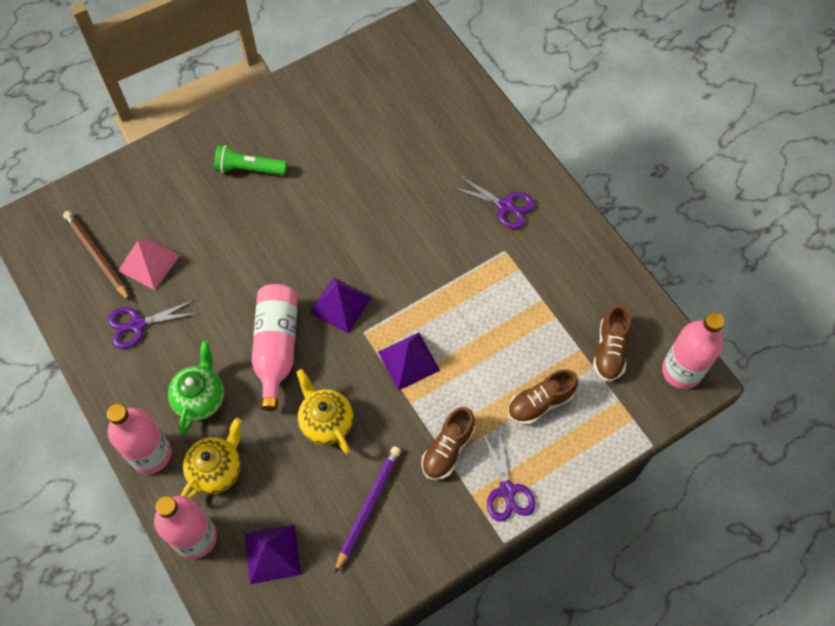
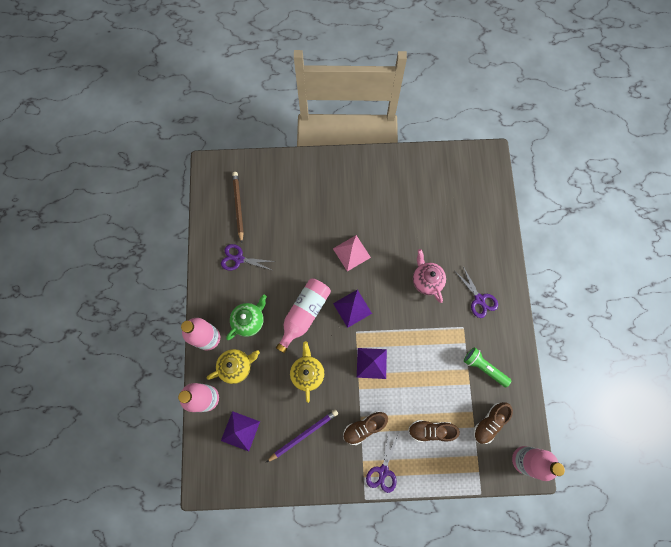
camera: 30 degrees right, 10 degrees up
pink pyramid [118,237,180,290] -> pink pyramid moved to [333,235,371,271]
green flashlight [214,145,287,175] -> green flashlight moved to [464,347,512,387]
none -> pink teapot [413,249,446,303]

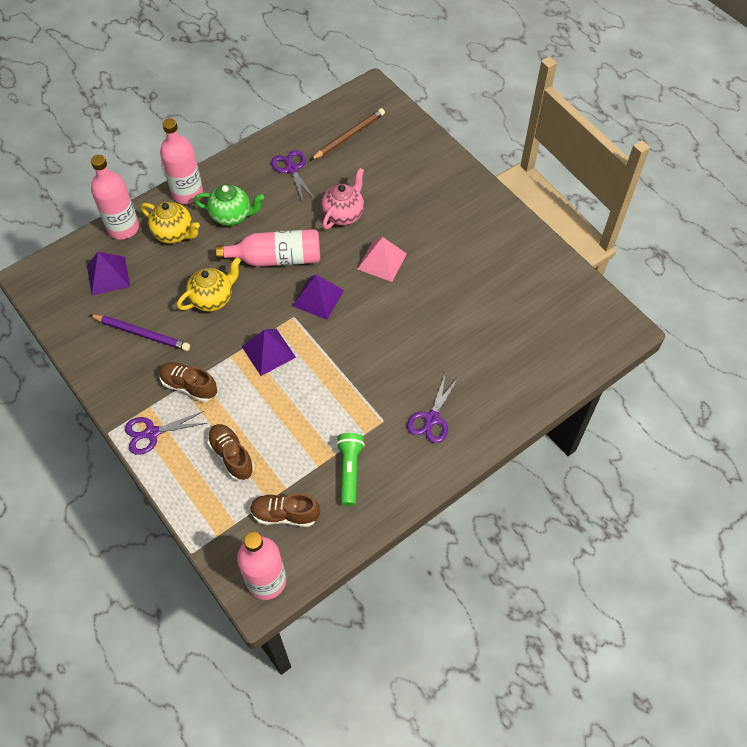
camera: 55 degrees right, 15 degrees down
pink teapot [413,249,446,303] -> pink teapot moved to [322,168,364,229]

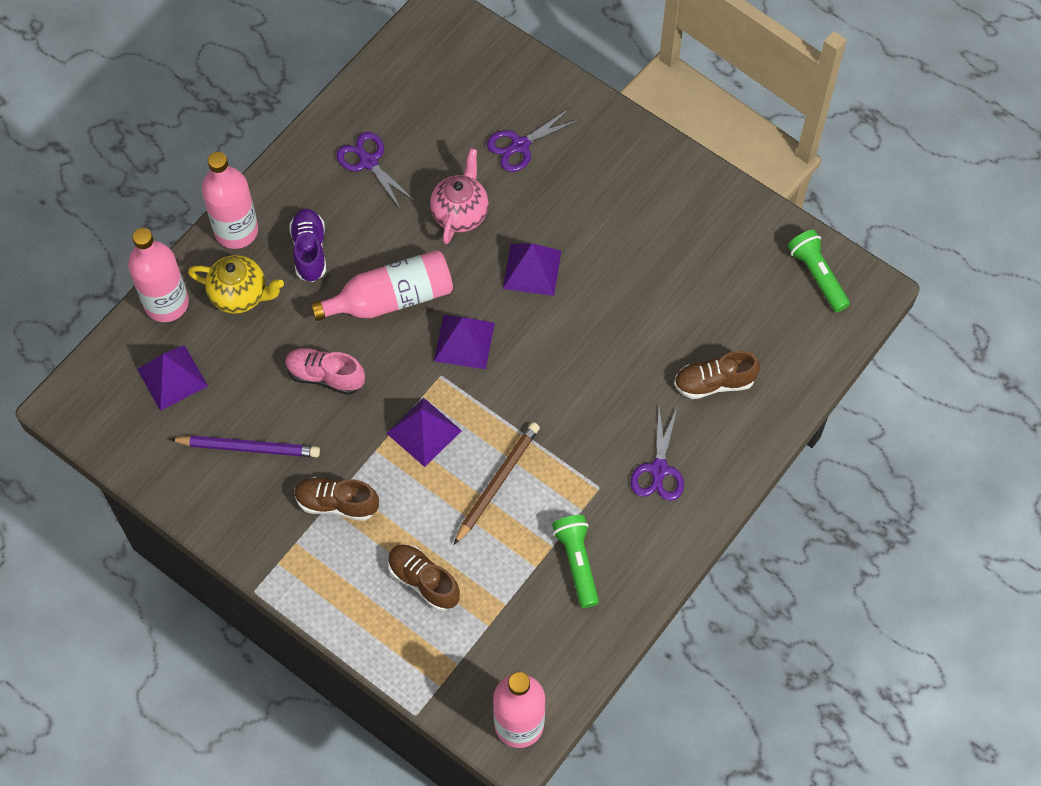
camera: 15 degrees left, 5 degrees up
purple scissors [125,411,206,455] -> purple scissors moved to [487,108,579,172]
yellow teapot [177,257,241,312] -> pink shoe [285,348,365,395]
green teapot [194,184,264,226] -> purple shoe [289,209,326,282]
brown shoe [250,493,320,527] -> brown shoe moved to [674,351,760,399]
brown pencil [310,108,385,161] -> brown pencil moved to [454,422,540,545]
pink pyramid [357,237,407,282] -> purple pyramid [503,243,561,296]
none -> green flashlight [788,230,850,312]

